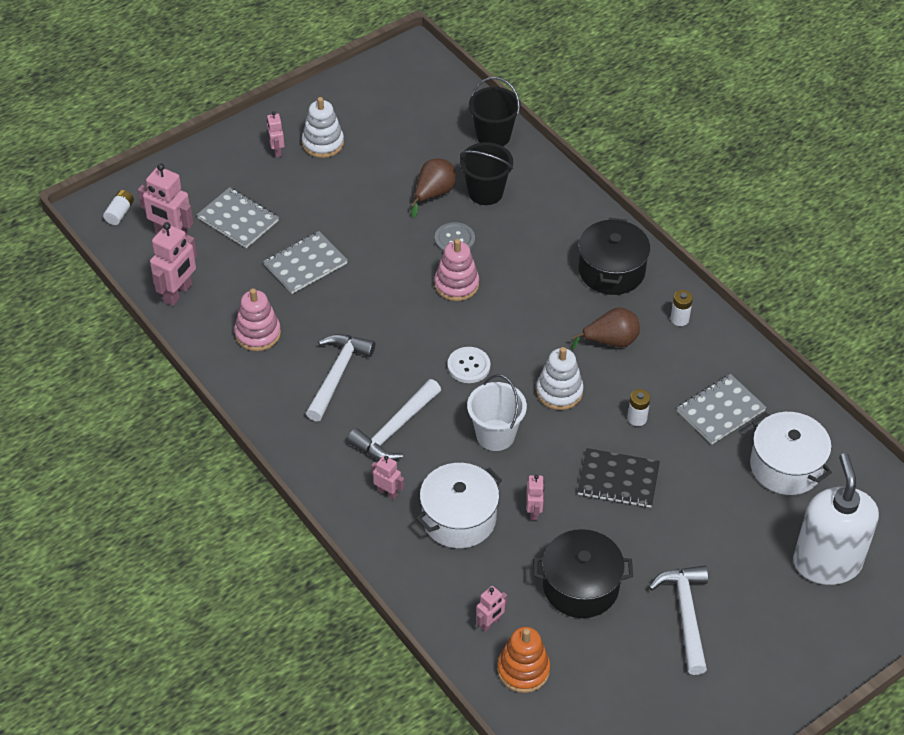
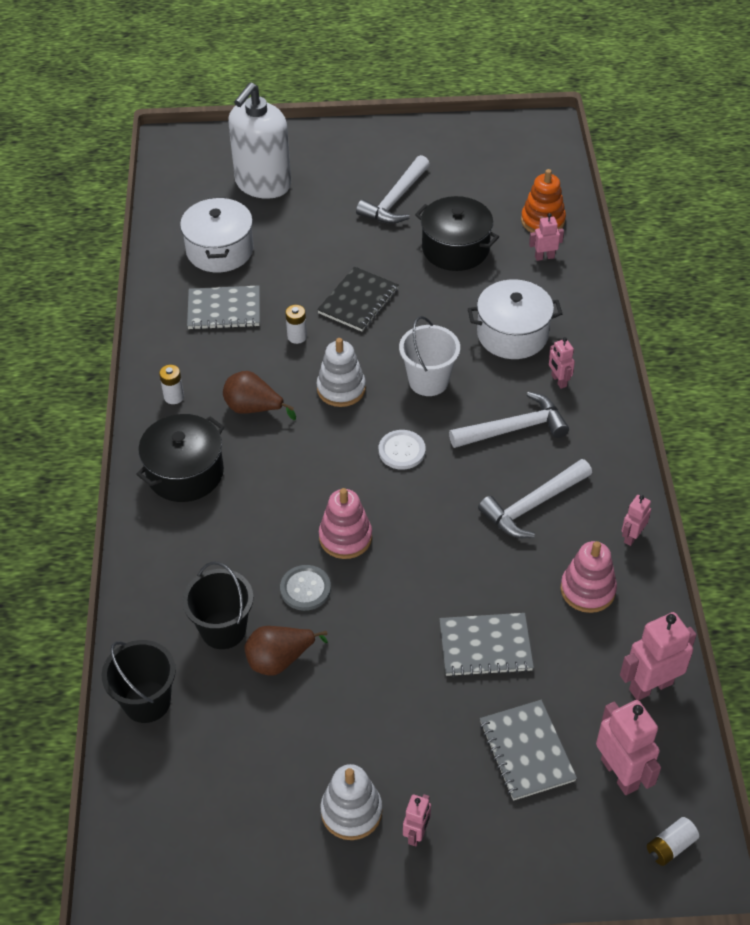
camera: 145 degrees left, 0 degrees up
pink robot [527,475,544,520] -> pink robot moved to [622,495,651,546]
black notebook [577,448,660,508] -> black notebook turned 75 degrees clockwise [317,267,399,332]

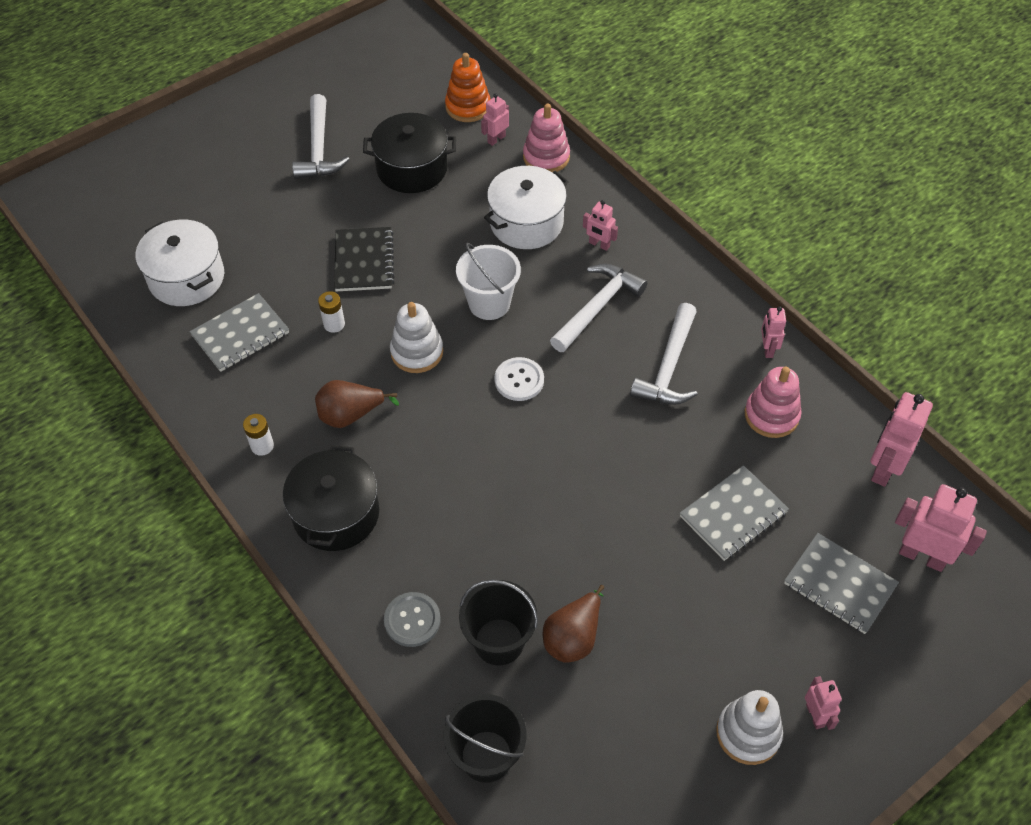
camera: 35 degrees left, 5 degrees up
white soap dispenser [228,82,291,199] -> none
grey button [280,565,331,611] -> grey button moved to [384,592,441,647]
pink stacking toy [319,488,372,559] -> pink stacking toy moved to [523,103,570,172]
white battery [647,817,699,866] -> none

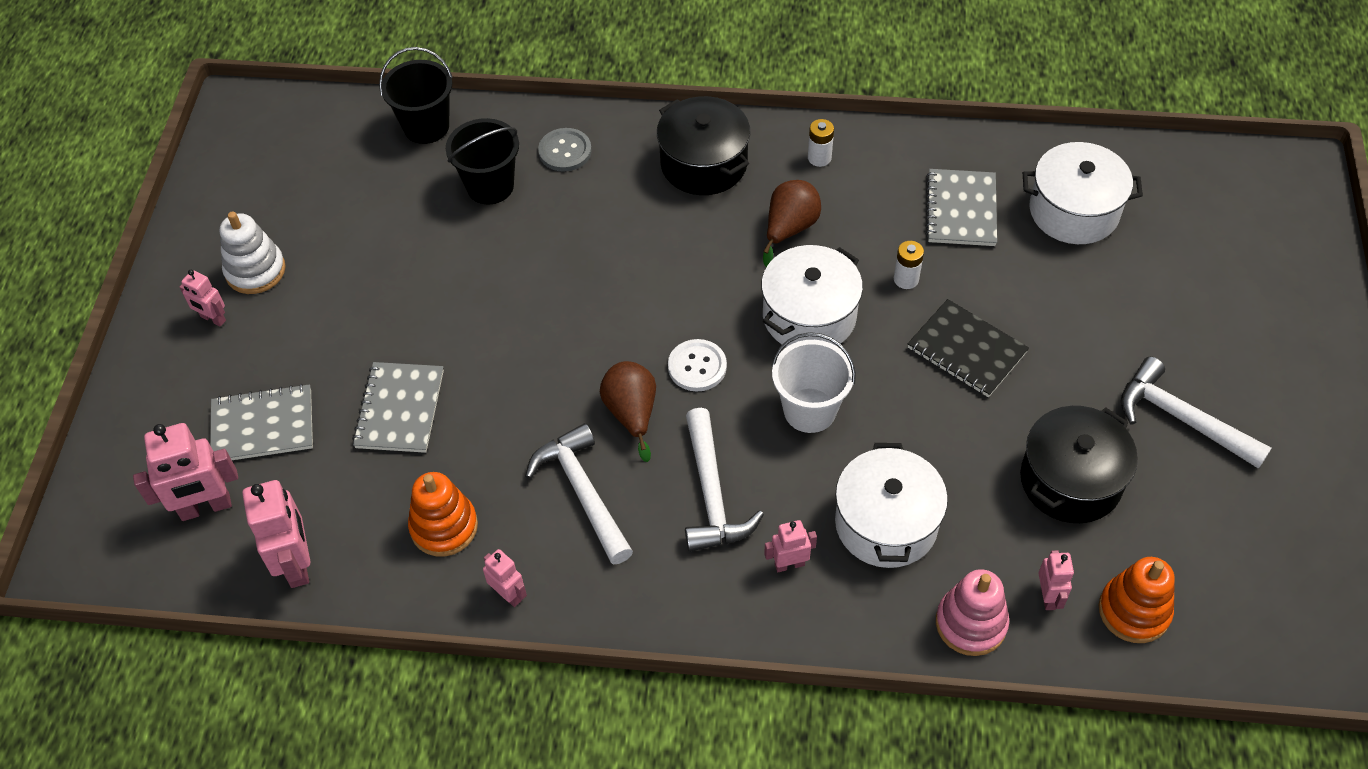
camera: 135 degrees right, 0 degrees up
white stacking toy [390,302,443,373] -> white pot [761,245,863,347]
brown pear [543,585,604,663] -> brown pear moved to [600,361,656,462]
pink stacking toy [745,367,802,438] -> orange stacking toy [408,472,478,557]

